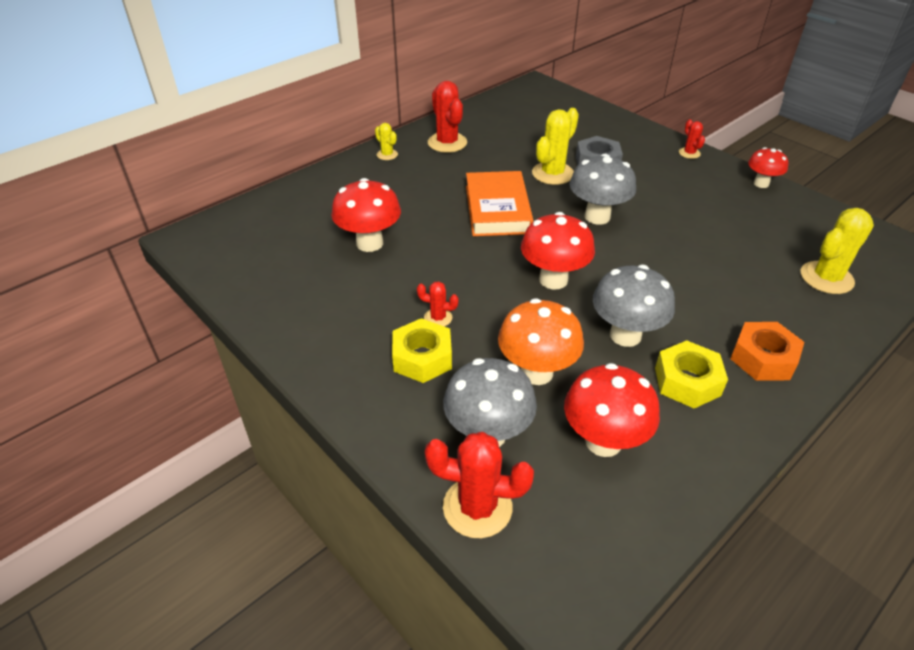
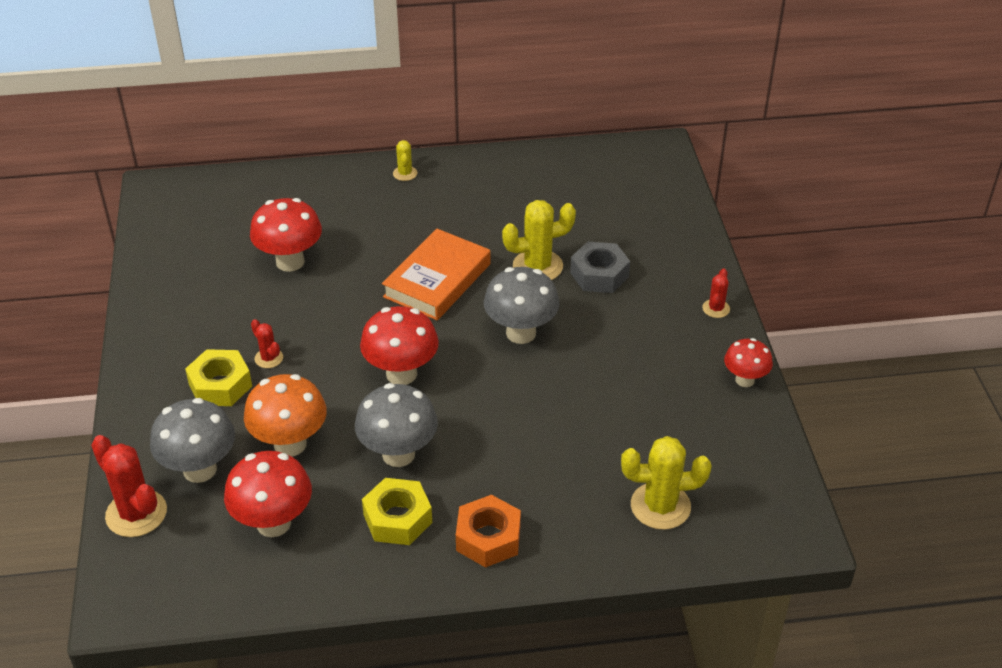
camera: 35 degrees right, 0 degrees up
red cactus [428,81,467,153] -> none

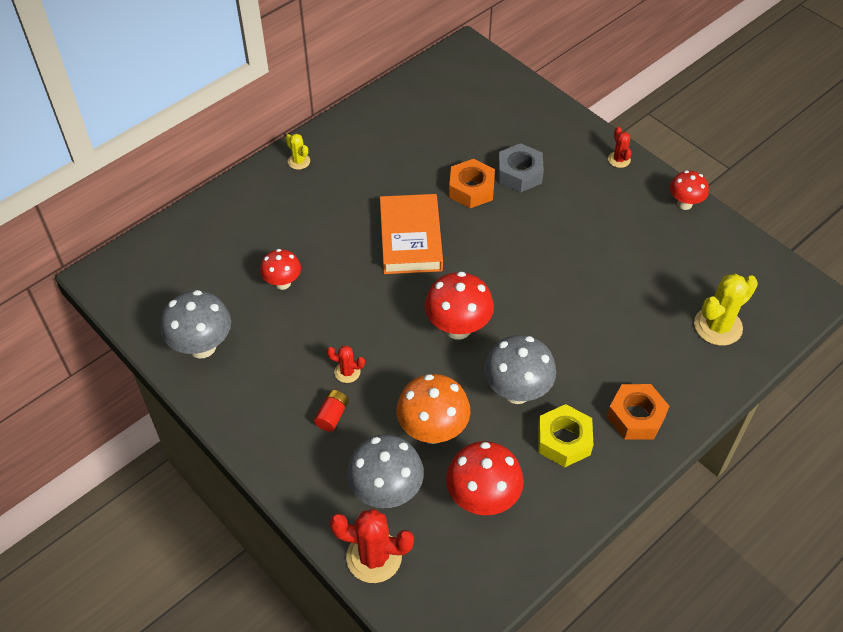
camera: 35 degrees left, 10 degrees up
yellow nut [185,349,252,406] -> red battery [314,390,349,432]
red mushroom [250,198,322,272] -> red mushroom [260,249,301,290], size x0.62
grey mushroom [484,267,560,344] -> grey mushroom moved to [161,290,231,359]
yellow cactus [502,200,576,280] -> orange nut [449,159,495,208]

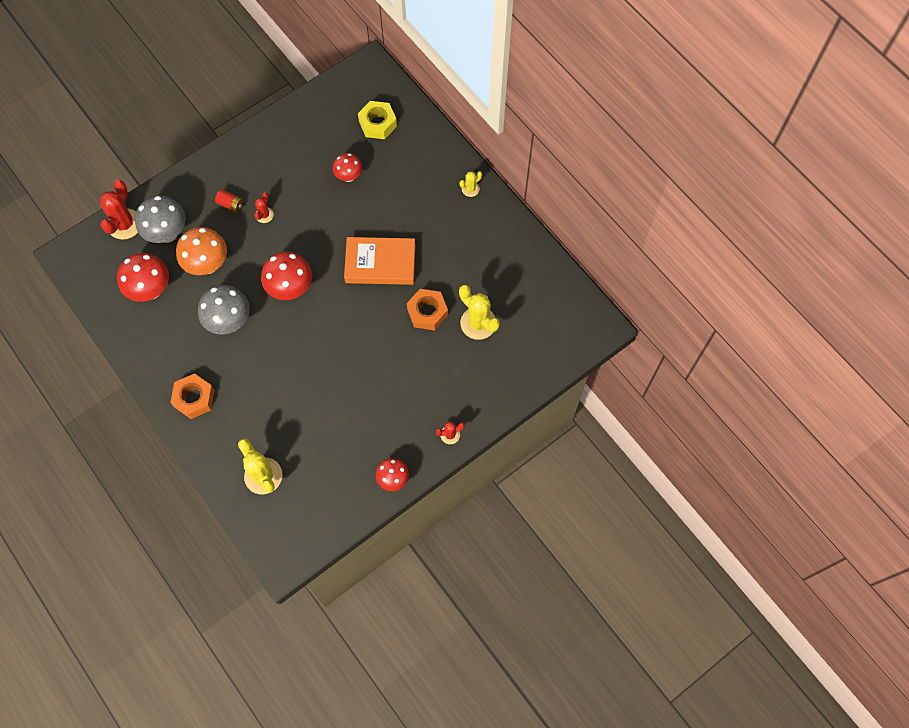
camera: 95 degrees right, 15 degrees up
grey mushroom [161,290,231,359] -> none
grey nut [498,143,544,192] -> none
yellow nut [538,404,593,467] -> yellow nut moved to [358,101,397,139]
none -> yellow cactus [459,285,500,340]

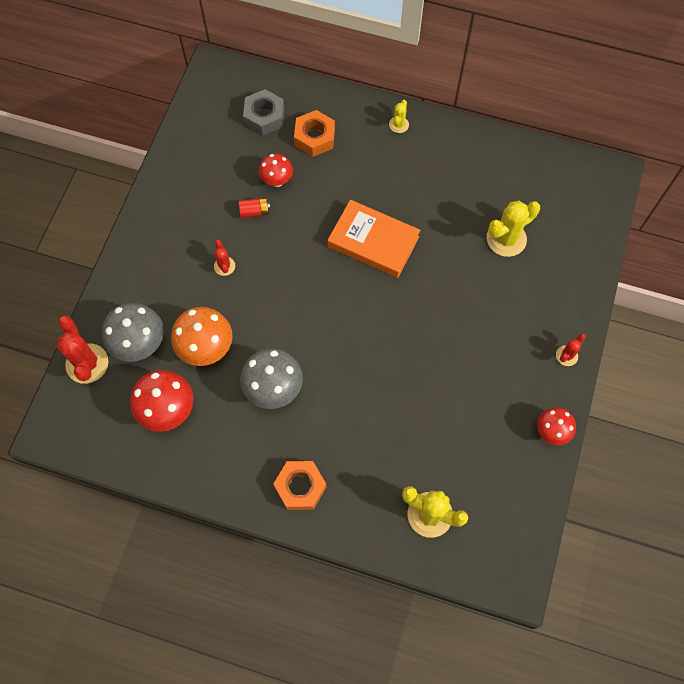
camera: 35 degrees left, 0 degrees up
red battery [215,189,244,213] -> red battery moved to [239,197,270,218]
red mushroom [261,252,312,300] -> none
orange book [344,237,415,285] -> orange book turned 60 degrees clockwise [328,200,421,278]
yellow nut [358,101,397,139] -> grey nut [243,89,284,136]
orange nut [407,289,448,331] -> orange nut moved to [294,110,335,157]
yellow cactus [459,285,500,340] -> yellow cactus turned 45 degrees counterclockwise [487,201,540,257]

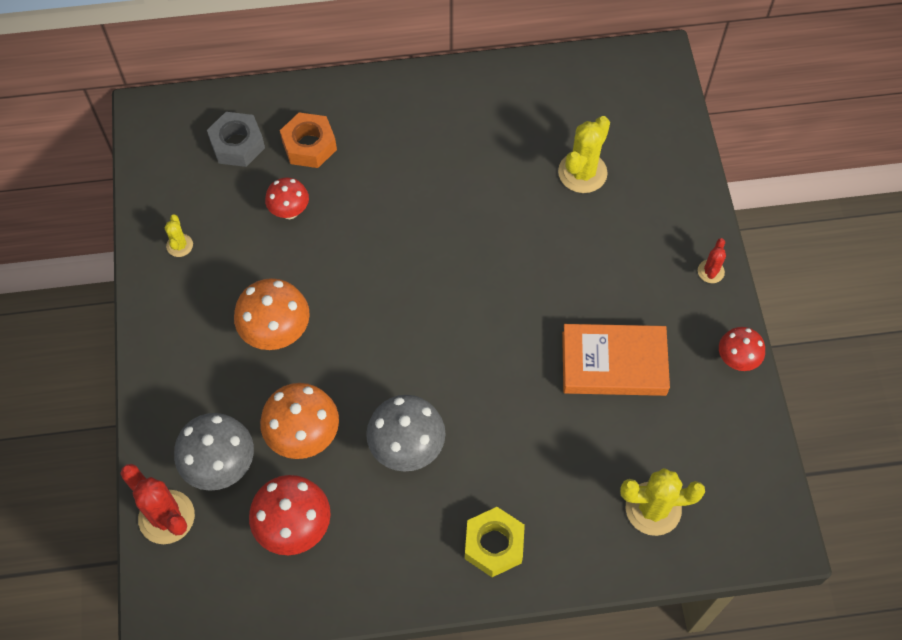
camera: 25 degrees left, 5 degrees down
red cactus [214,240,235,276] -> orange mushroom [234,278,310,350]
red battery [239,197,270,218] -> none
orange nut [274,461,326,510] -> yellow nut [465,507,525,577]
orange book [328,200,421,278] -> orange book moved to [562,324,670,396]
yellow cactus [389,100,409,133] -> yellow cactus moved to [165,215,193,257]

